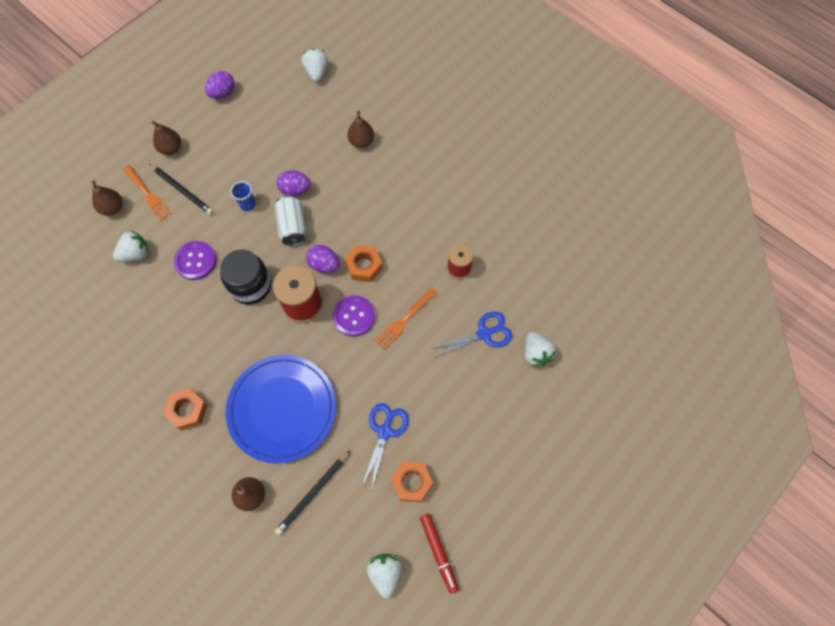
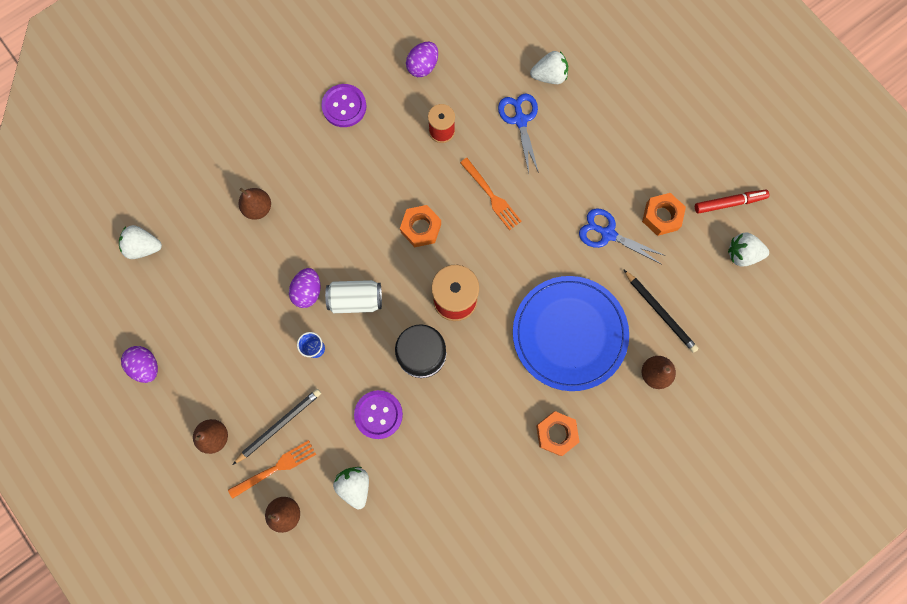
camera: 80 degrees left, 10 degrees up
purple egg [306,245,340,273] -> purple egg moved to [406,42,438,77]
purple button [333,295,375,337] -> purple button moved to [321,84,366,127]

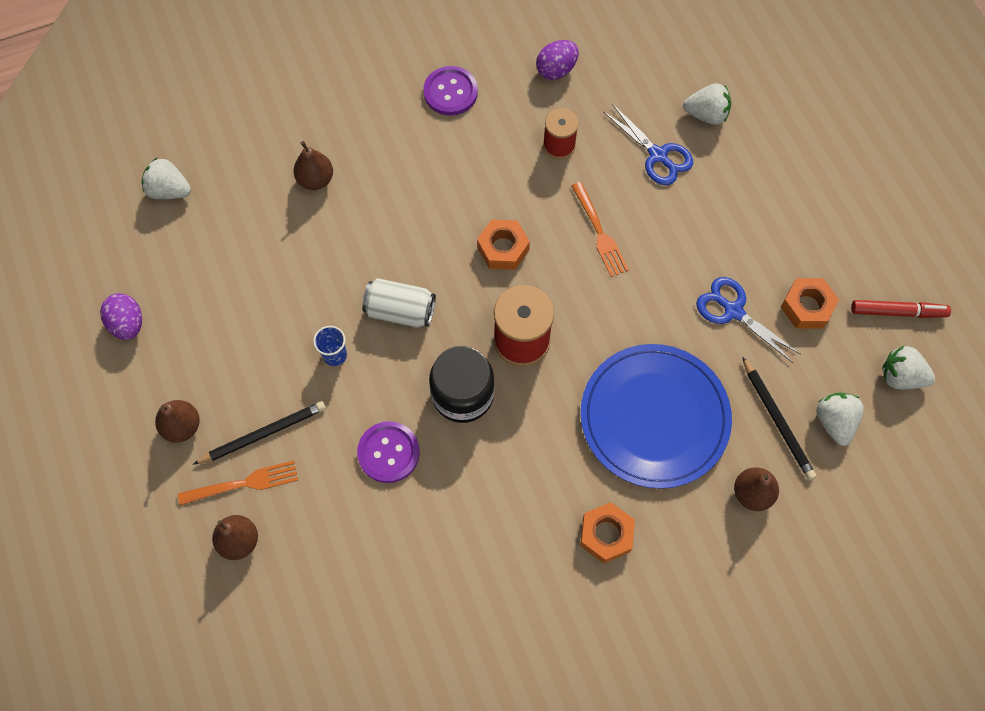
camera: 15 degrees right, 10 degrees down
purple egg [289,268,321,308] -> none
white strawberry [333,467,369,509] -> white strawberry moved to [816,393,864,446]
blue scissors [498,93,539,174] -> blue scissors turned 135 degrees clockwise [603,104,693,185]

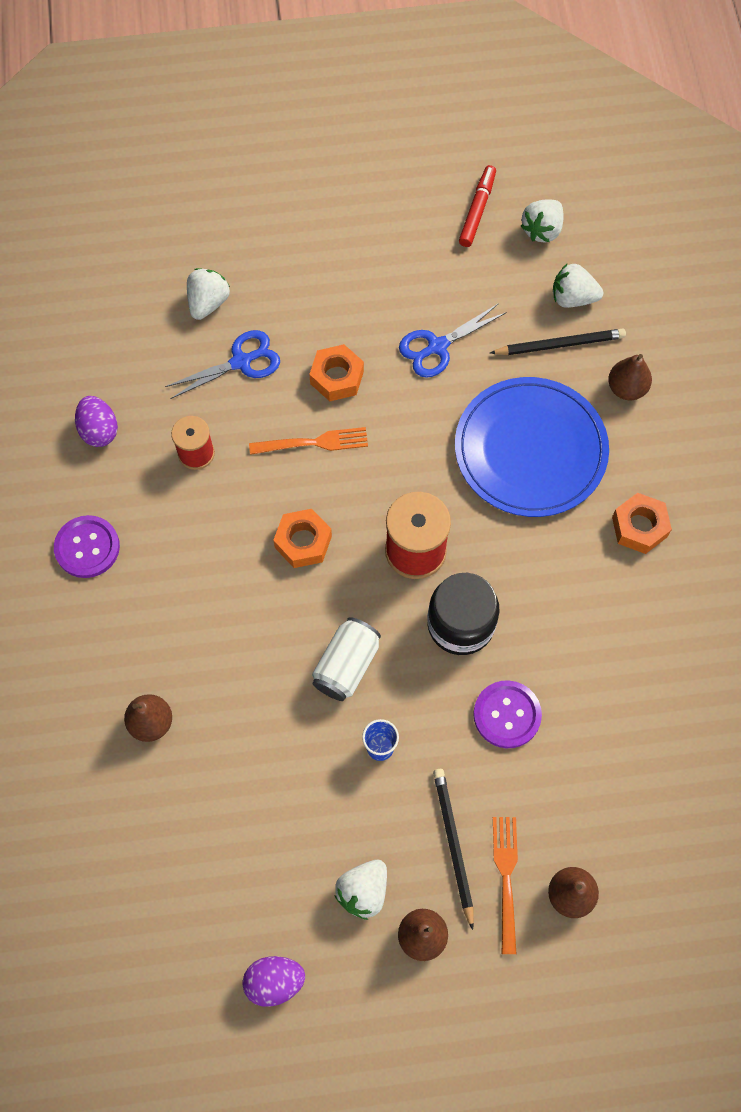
camera: 75 degrees left, 0 degrees up
white strawberry [142,158,191,199] -> white strawberry moved to [334,859,387,920]
orange nut [781,278,839,329] -> orange nut moved to [309,344,364,401]

